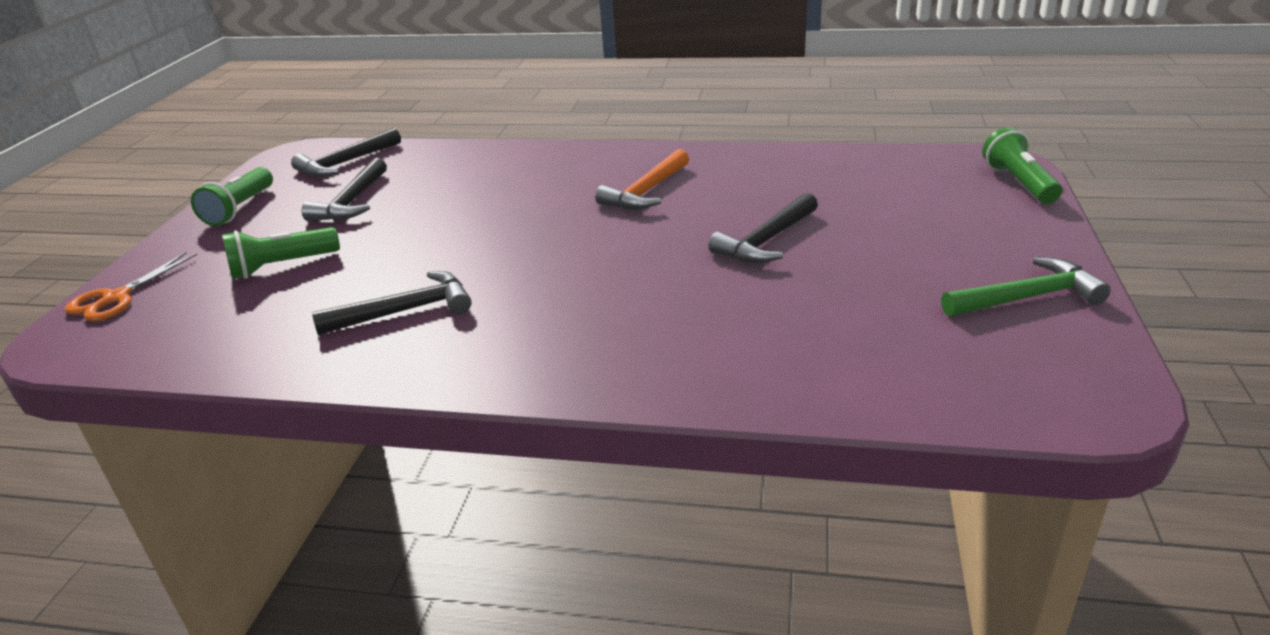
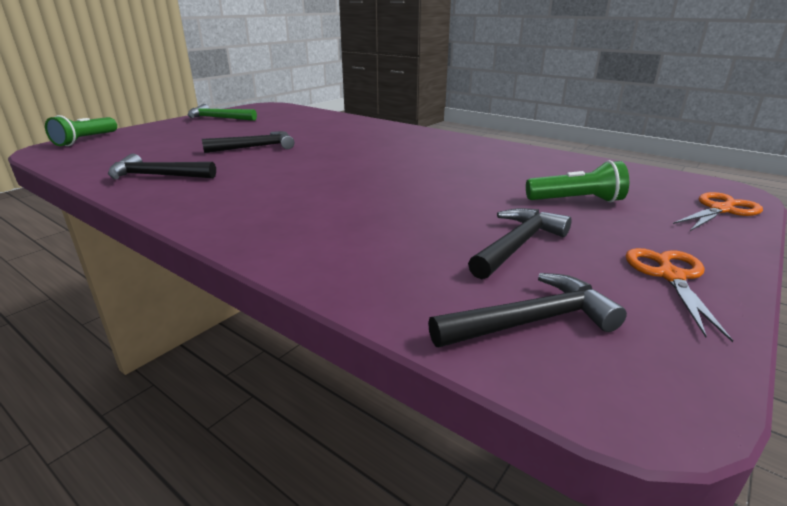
camera: 155 degrees left, 5 degrees down
green flashlight [191,167,273,226] -> orange scissors [626,248,733,343]
black hammer [312,271,472,335] -> black hammer moved to [108,154,216,180]
orange hammer [595,149,689,210] -> none

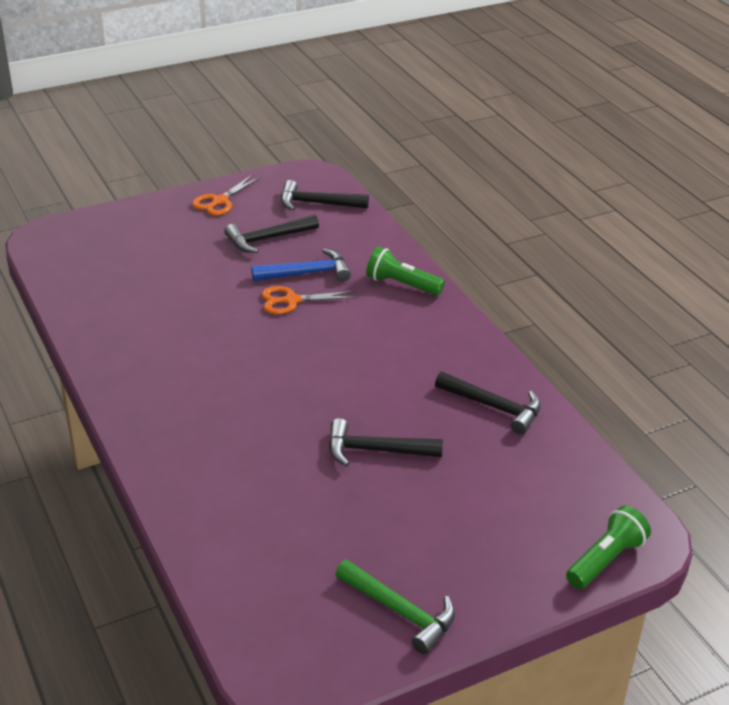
camera: 155 degrees left, 10 degrees up
green flashlight [526,160,629,203] -> green flashlight moved to [366,247,445,296]
orange scissors [673,192,763,231] -> orange scissors moved to [261,286,357,314]
none -> blue hammer [251,248,351,281]

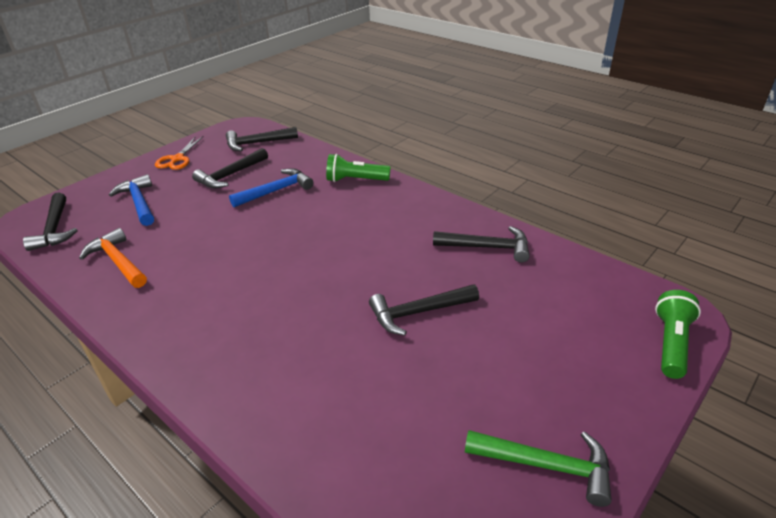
camera: 20 degrees left, 0 degrees up
orange scissors [261,286,357,314] -> none
none -> black hammer [23,193,78,251]
none -> orange hammer [79,228,147,288]
none -> blue hammer [109,174,154,226]

